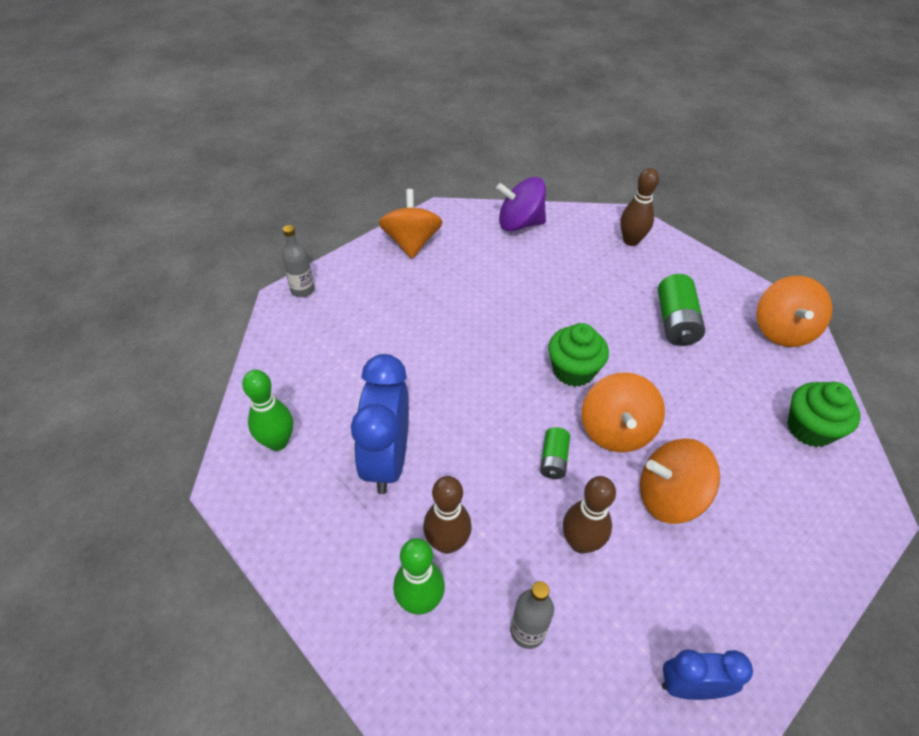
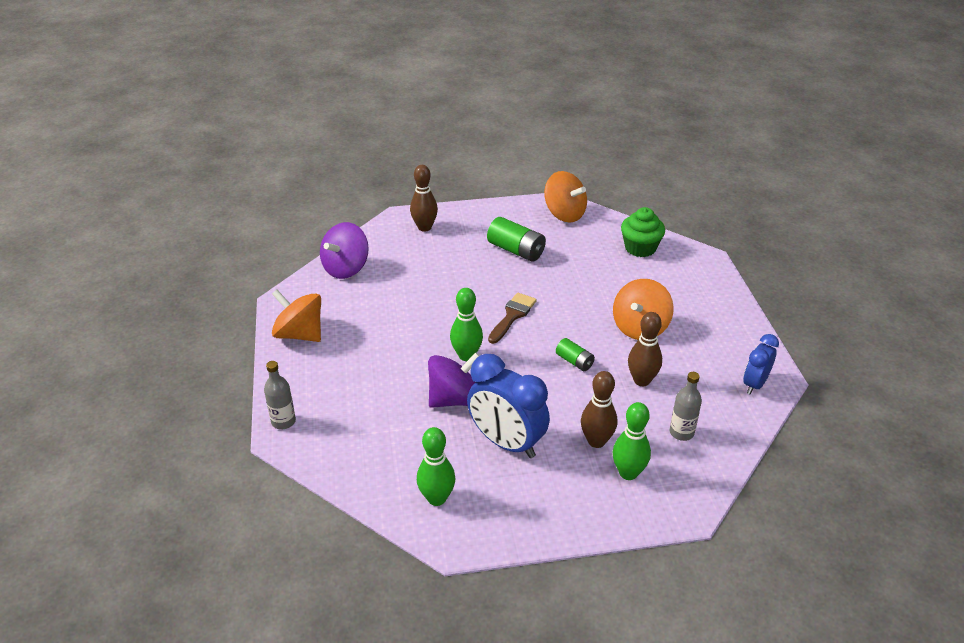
camera: 55 degrees left, 10 degrees down
green cupcake [548,323,609,387] -> brown brush [488,293,537,344]
orange spinning top [582,373,665,452] -> none
none -> purple spinning top [428,352,480,408]
none -> green bowling pin [450,288,483,361]

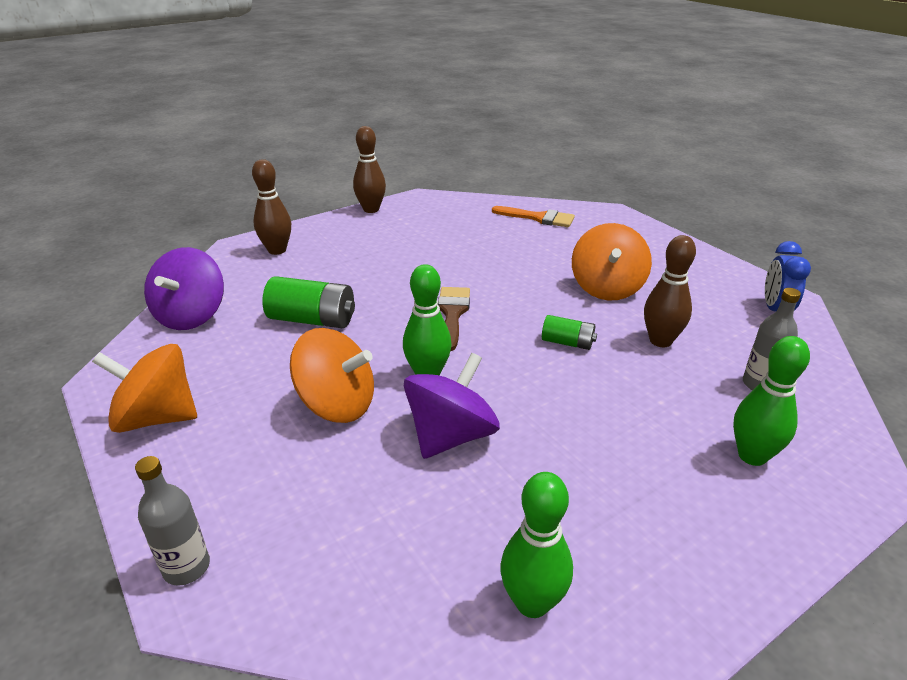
camera: 25 degrees left, 5 degrees down
blue clock [467,354,550,458] -> none
green battery [487,217,546,262] -> green battery moved to [262,276,355,328]
orange spinning top [544,171,587,223] -> orange spinning top moved to [290,328,374,423]
brown bowling pin [581,371,617,448] -> brown bowling pin moved to [353,126,386,213]
green cupcake [621,207,665,257] -> orange brush [492,206,575,227]

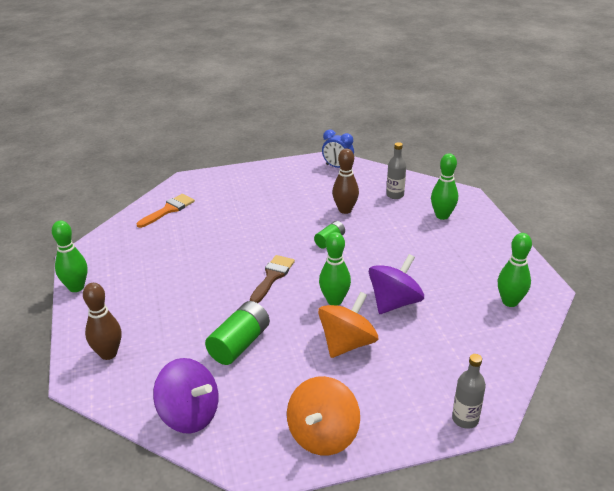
camera: 70 degrees left, 0 degrees up
brown bowling pin [353,126,386,213] -> green bowling pin [52,220,88,292]
purple spinning top [404,353,500,459] -> purple spinning top turned 75 degrees clockwise [369,254,424,314]
brown brush [438,287,470,351] -> brown brush turned 90 degrees clockwise [250,255,295,303]
orange spinning top [572,223,652,300] -> none

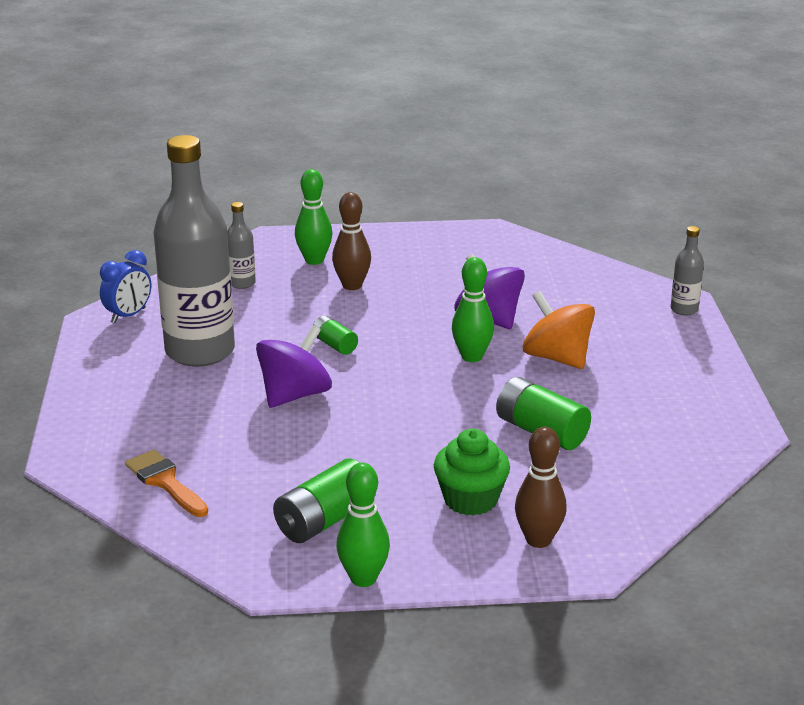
camera: 80 degrees left, 5 degrees down
purple spinning top [153,358,219,433] -> purple spinning top moved to [256,325,332,408]
brown brush [250,255,295,303] -> none
orange spinning top [287,376,360,455] -> none
brown bowling pin [332,148,359,214] -> brown bowling pin moved to [332,192,371,290]
green bowling pin [498,233,532,307] -> none
none -> grey bottle [154,135,235,367]
none -> green battery [273,458,360,543]
none -> green cupcake [434,429,510,516]

